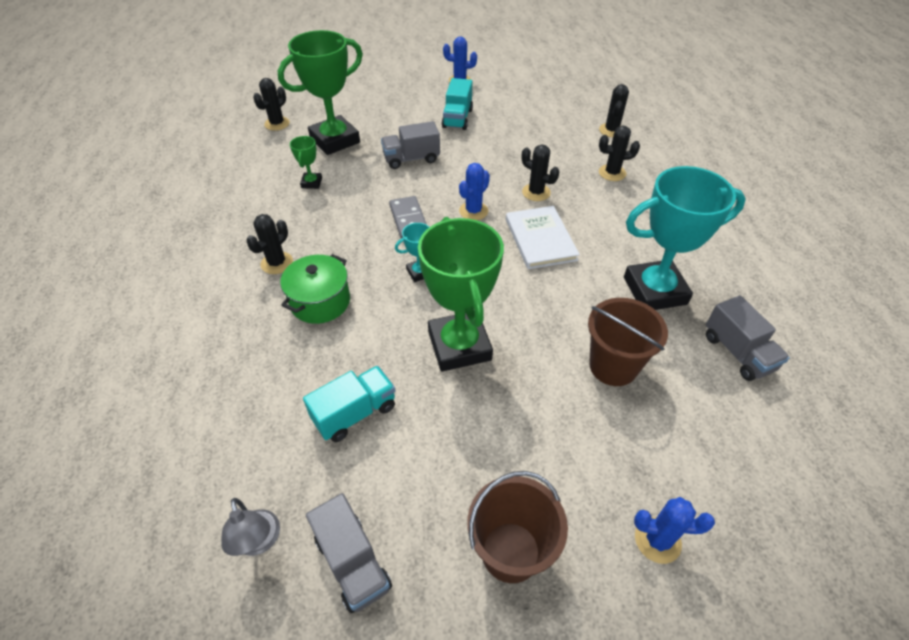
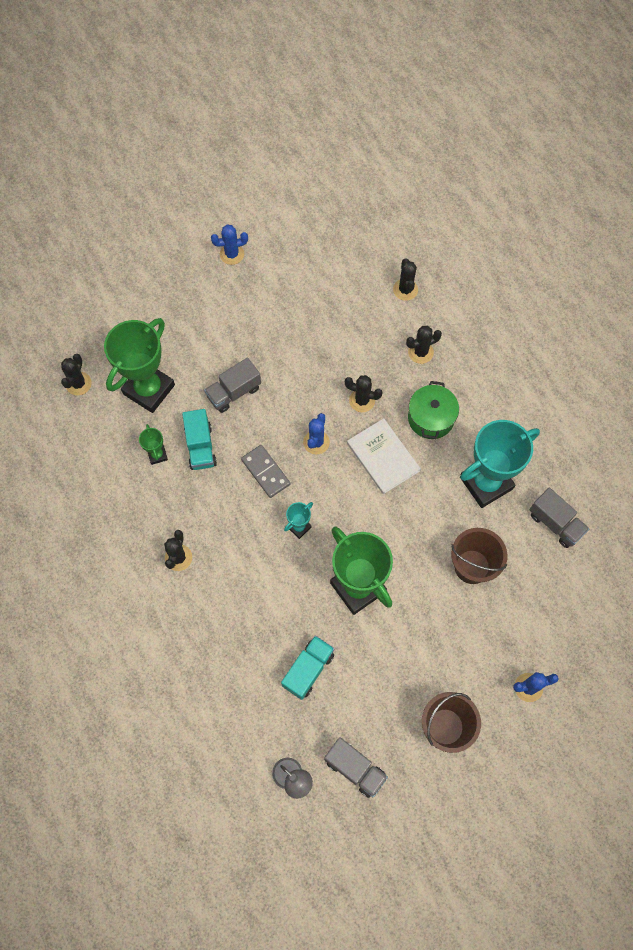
camera: 20 degrees left, 20 degrees up
green pot [280,254,350,324] -> green pot moved to [408,381,459,439]
turquoise truck [442,78,473,130] -> turquoise truck moved to [182,409,217,470]

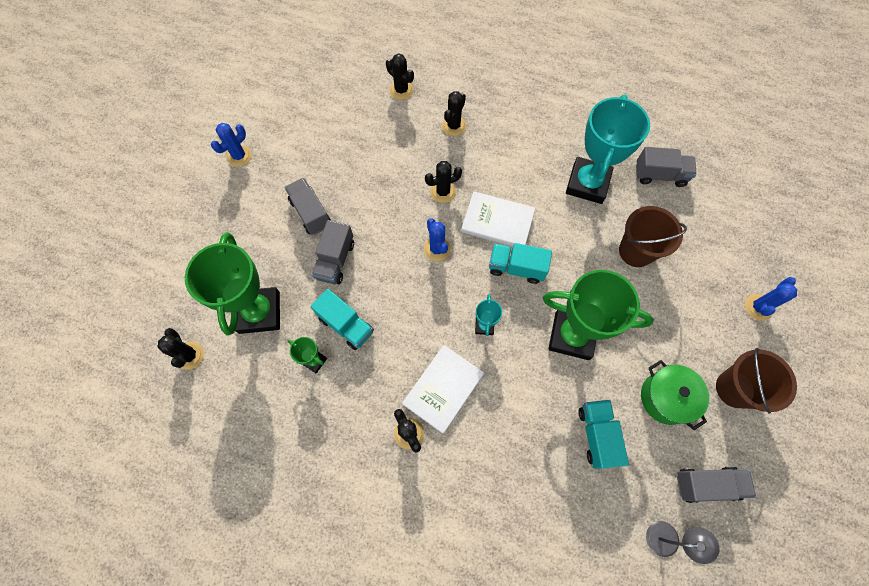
camera: 40 degrees left, 0 degrees up
grey domino [241,445,290,498] -> none
green pot [408,381,459,439] -> green pot moved to [641,360,709,430]
none -> grey truck [285,178,331,235]
none -> white book [402,345,484,434]
none -> turquoise truck [489,243,552,284]

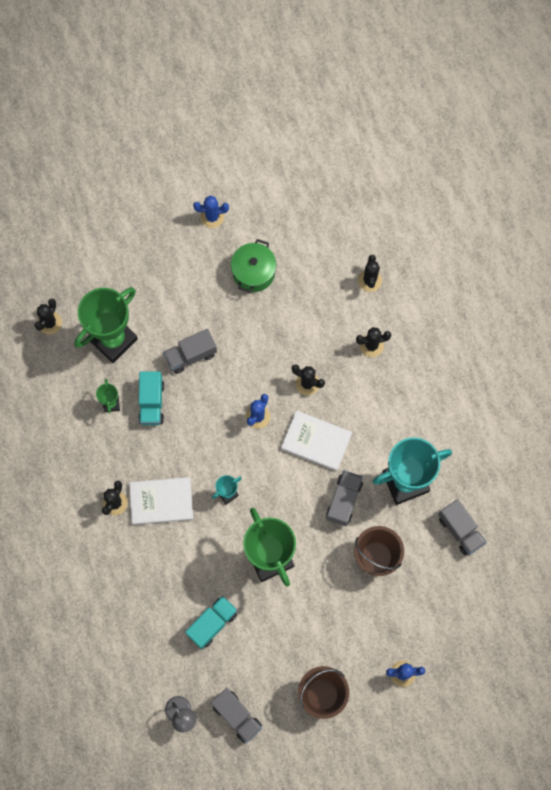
camera: 50 degrees right, 5 degrees up
grey truck [285,178,331,235] -> grey truck moved to [326,470,363,526]
white book [461,191,535,246] -> white book turned 45 degrees counterclockwise [281,410,352,471]
turquoise truck [489,243,552,284] -> none
green pot [641,360,709,430] -> green pot moved to [231,239,276,293]

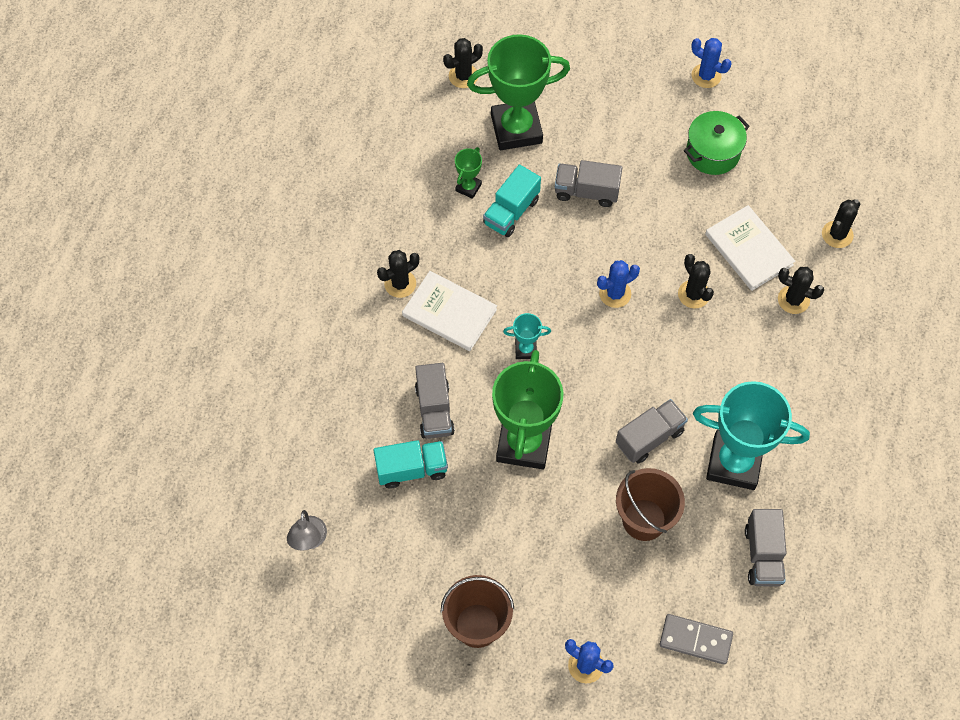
camera: 35 degrees right, 10 degrees down
grey truck [211,688,262,743] -> grey truck moved to [415,363,455,439]
white book [281,410,352,471] -> white book moved to [705,205,795,291]
none -> grey domino [659,614,733,665]

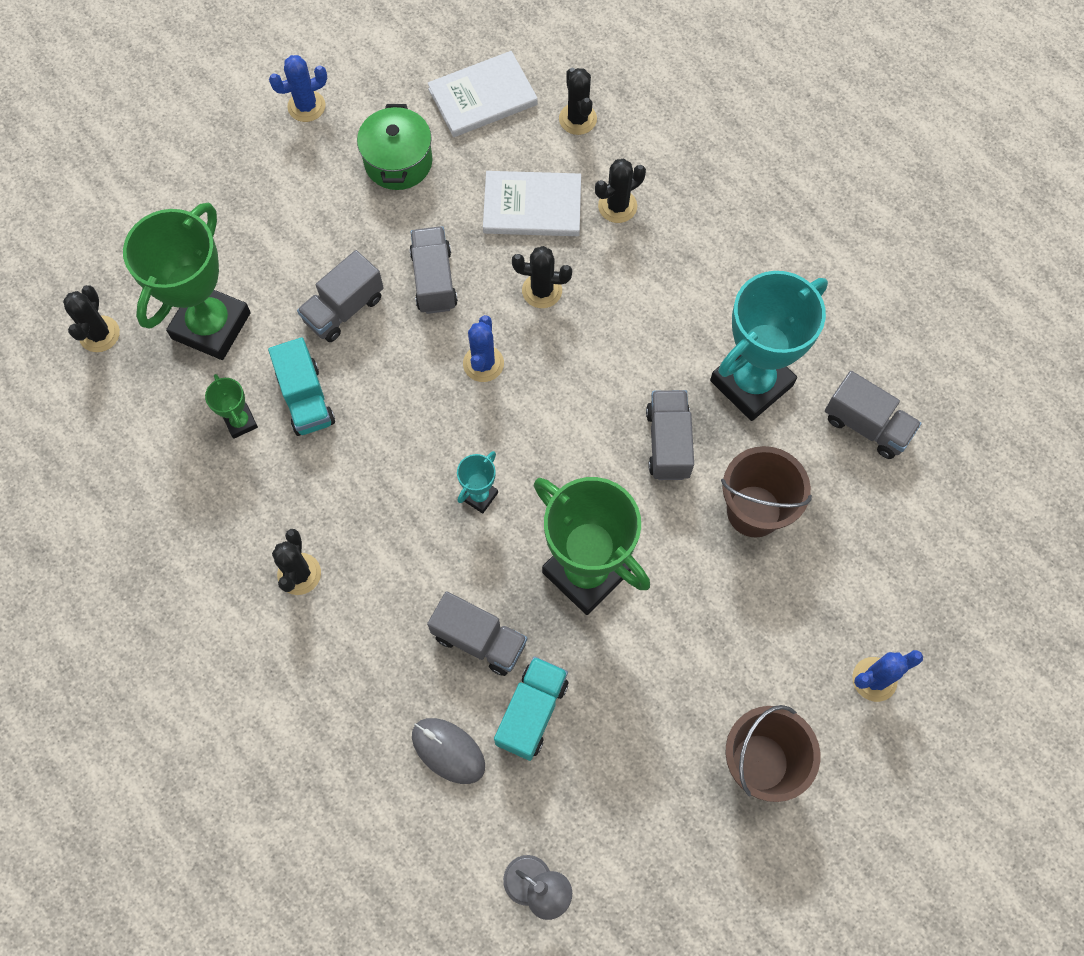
camera: 55 degrees left, 5 degrees up
white book [402,271,497,351] -> white book moved to [428,51,538,137]
grey domino [659,614,733,665] -> none
none -> grey truck [410,226,458,314]
none -> grey mouse [412,718,485,784]

